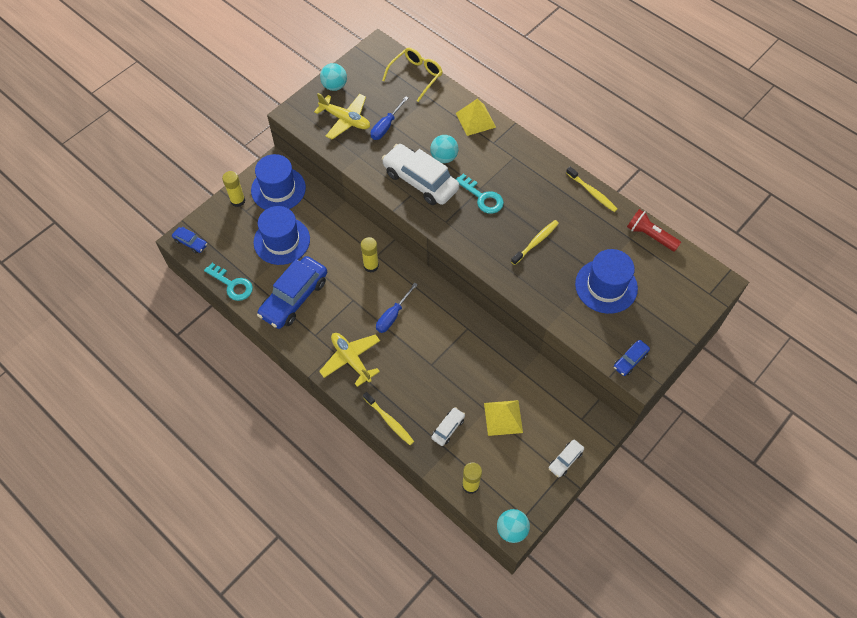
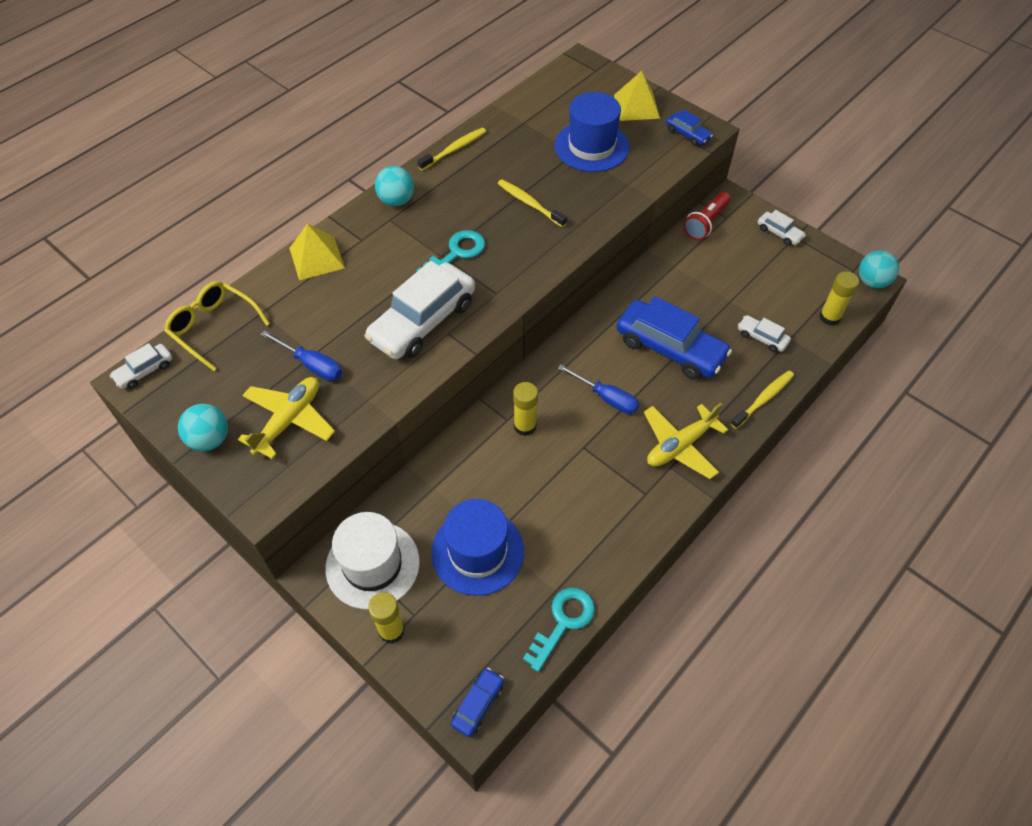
camera: 90 degrees left, 5 degrees down
blue hat [251,154,306,210] -> white hat [326,512,420,610]
blue car [257,256,327,329] -> blue car moved to [617,296,732,380]
turquoise ball [430,135,458,163] -> turquoise ball moved to [375,166,414,206]
yellow pyramid [484,400,523,436] -> yellow pyramid moved to [614,71,660,121]
red flashlight [627,209,681,252] -> red flashlight moved to [683,192,731,240]
none -> white car [110,343,173,389]

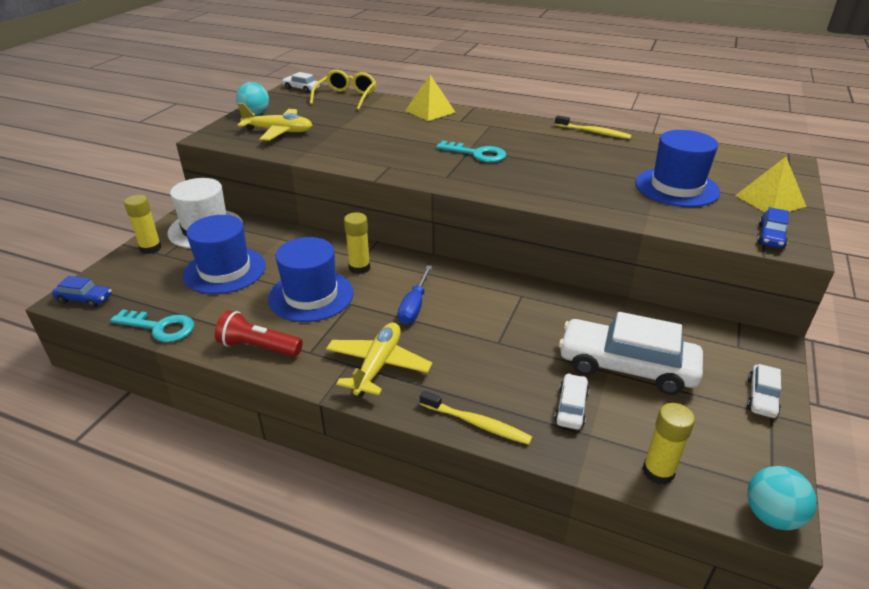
camera: 70 degrees right, 20 degrees down
blue screwdriver [260,330,342,381] -> none
white car [365,261,475,359] -> white car moved to [559,312,703,395]
turquoise ball [375,166,414,206] -> none
yellow toothbrush [498,179,567,227] -> none
blue car [617,296,732,380] -> none
yellow plane [644,403,728,479] -> yellow plane turned 75 degrees clockwise [326,323,432,397]
red flashlight [683,192,731,240] -> red flashlight moved to [215,310,303,356]
none -> blue hat [268,237,354,322]

